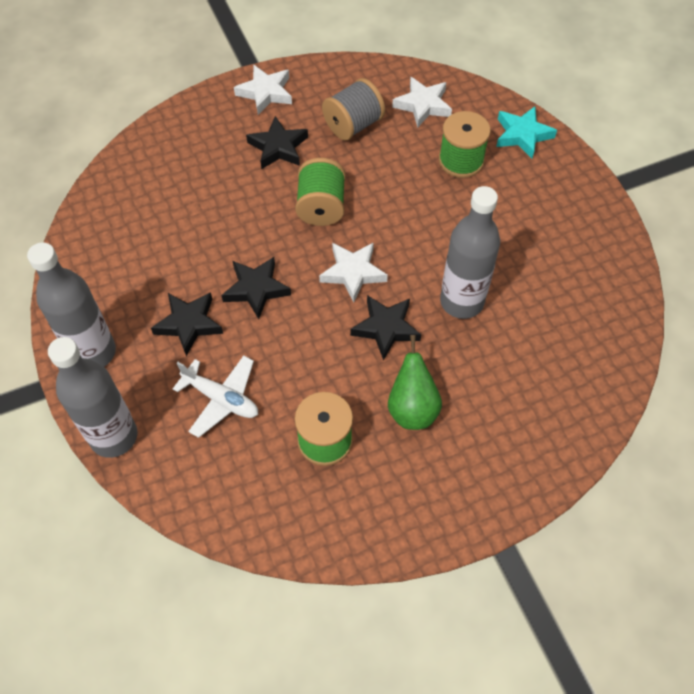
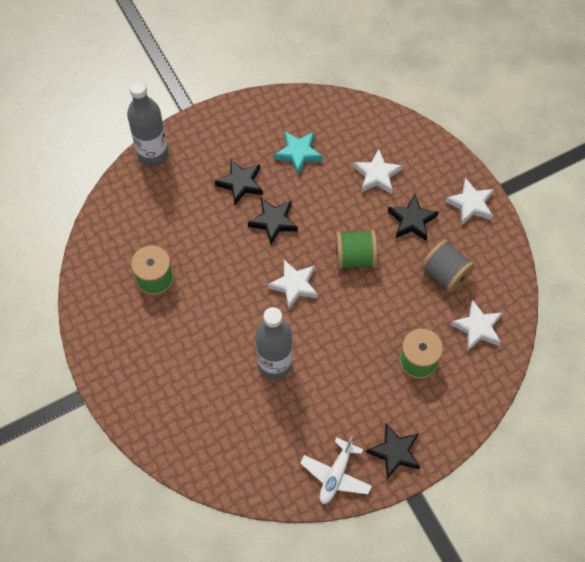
camera: 85 degrees right, 5 degrees up
grey bottle [27,242,116,367] -> none
white plane [173,356,258,438] -> white plane moved to [300,436,372,504]
black star [350,295,421,361] -> black star moved to [366,423,420,479]
green pear [388,335,442,430] -> none
turquoise star [496,106,557,159] -> turquoise star moved to [274,131,323,175]
none -> white star [353,149,403,194]

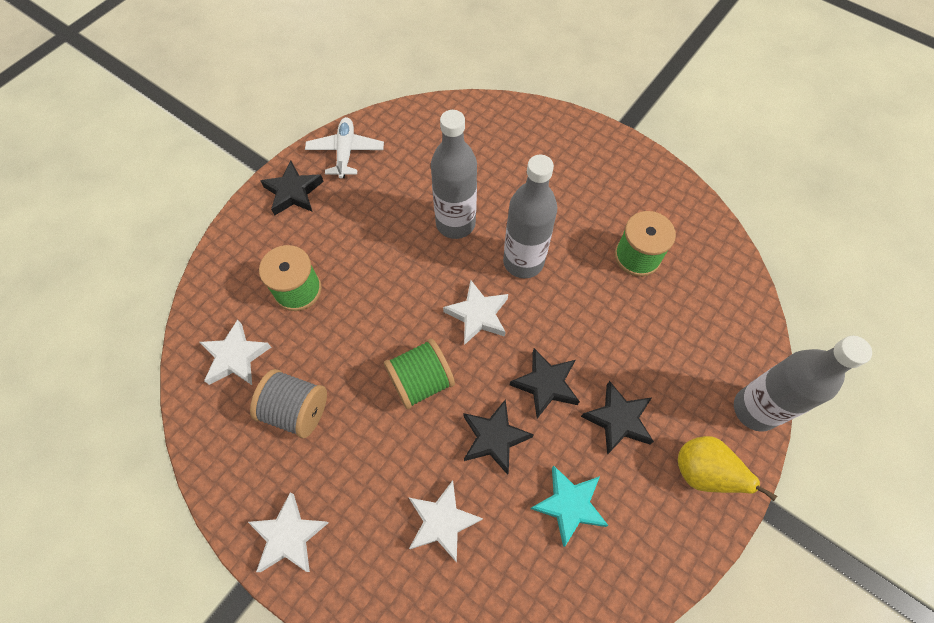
camera: 155 degrees right, 0 degrees up
black star [388,194,439,241] -> black star moved to [463,399,534,475]
none -> grey bottle [503,155,558,278]
none -> yellow pear [678,436,777,501]

